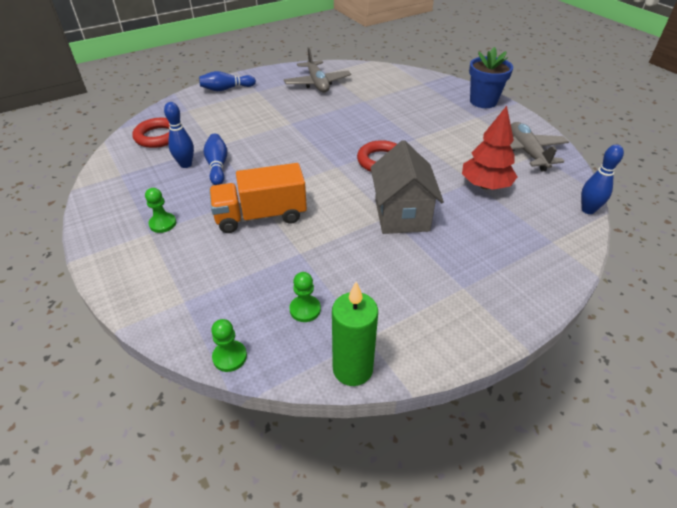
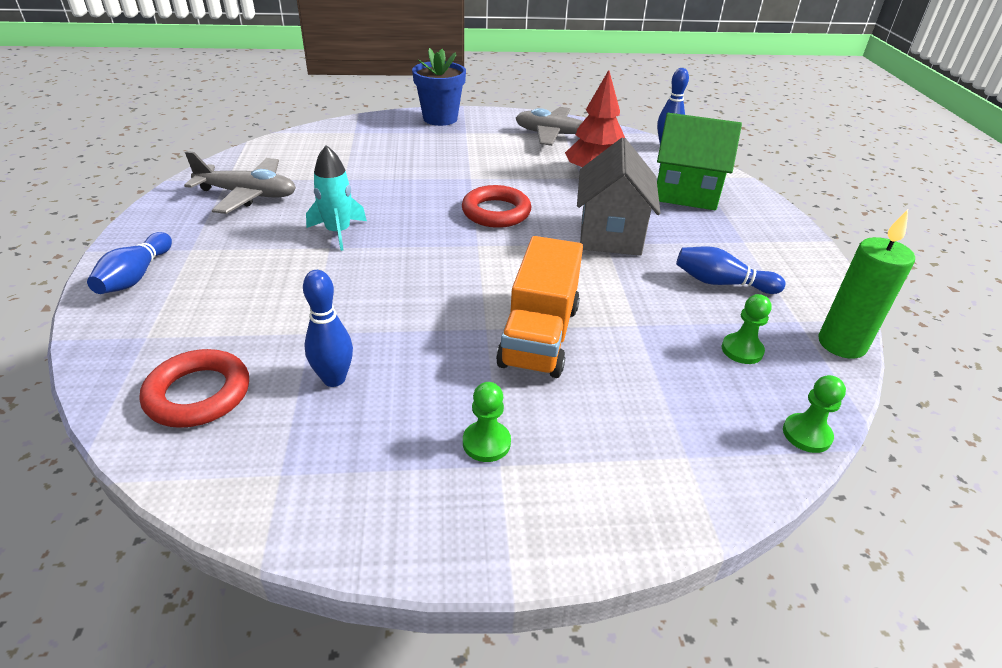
camera: 65 degrees left, 5 degrees down
blue bowling pin [204,133,228,185] -> blue bowling pin moved to [676,246,785,294]
grey house [370,140,444,234] -> grey house turned 75 degrees clockwise [577,138,660,256]
none -> turquoise rocket [306,145,367,251]
none -> green house [657,113,742,210]

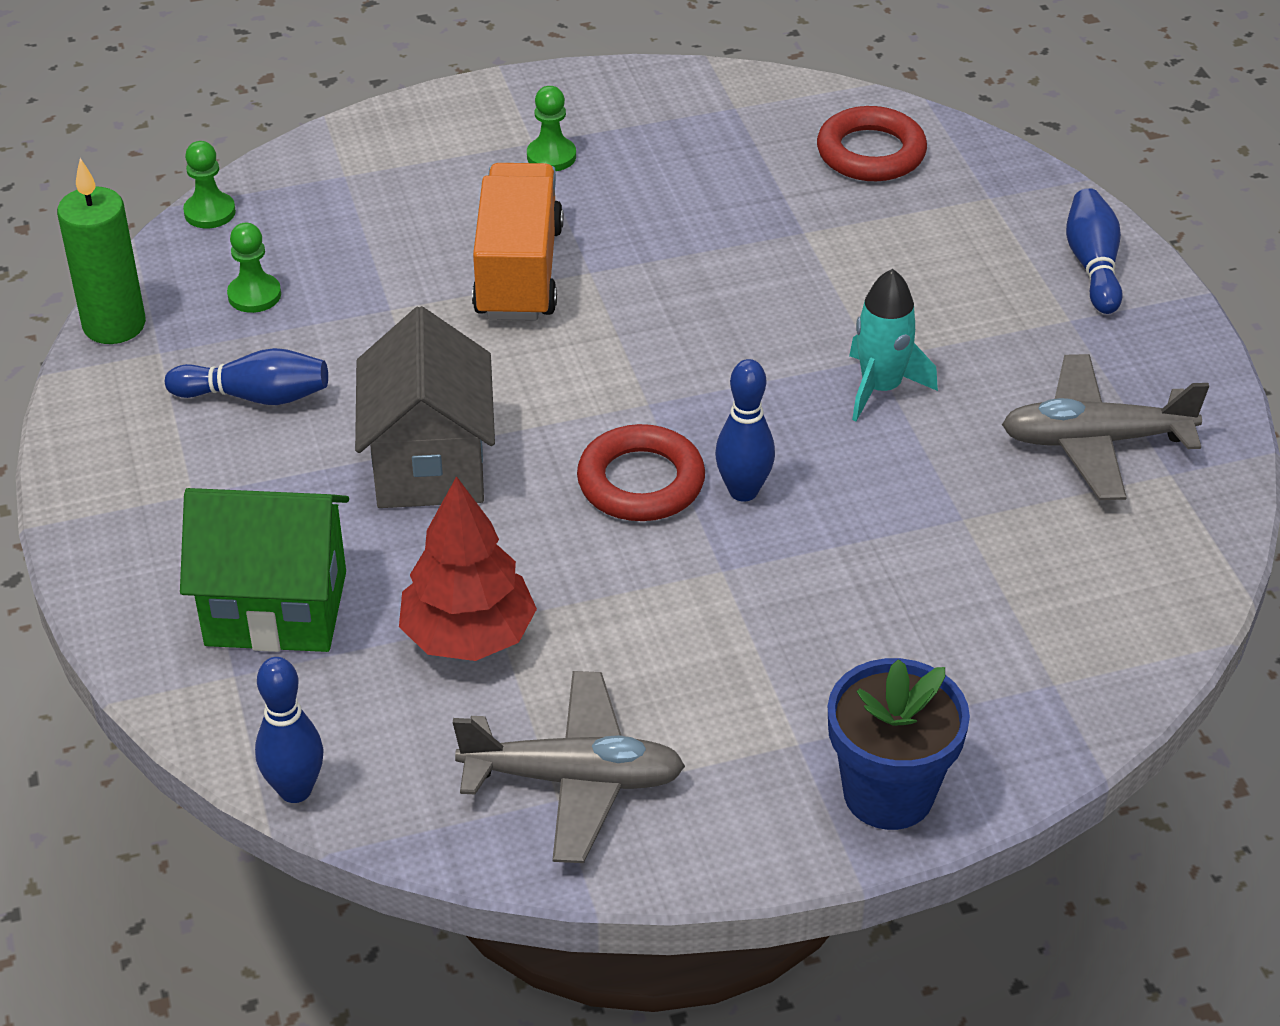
camera: 170 degrees right, 5 degrees up
blue bowling pin [303,270,353,387] -> blue bowling pin moved to [715,359,775,502]

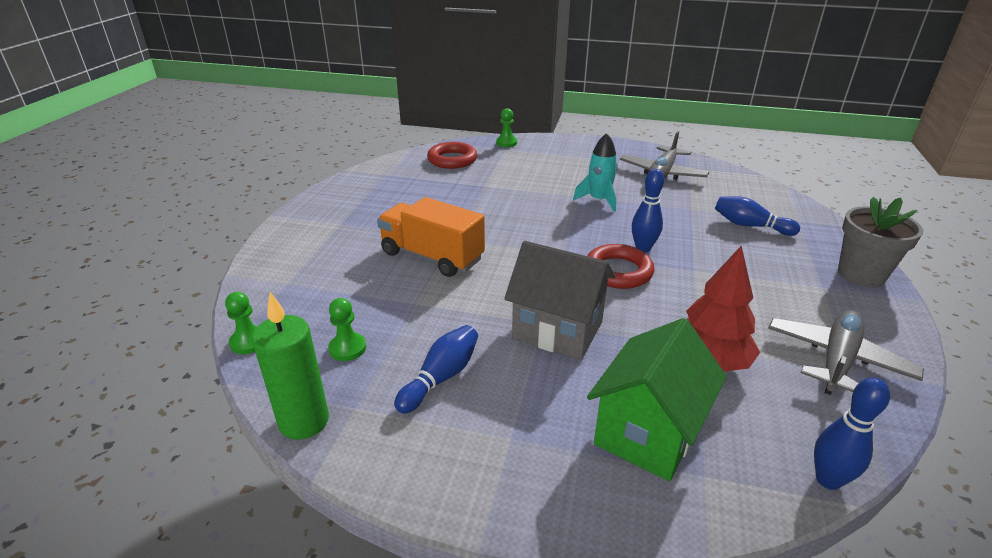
camera: 60 degrees left, 10 degrees down
green pawn [527,86,576,171] -> green pawn moved to [496,108,517,147]
blue flower pot [828,658,970,830] -> grey flower pot [838,197,923,288]
blue bowling pin [1066,188,1123,314] -> blue bowling pin moved to [715,196,800,236]

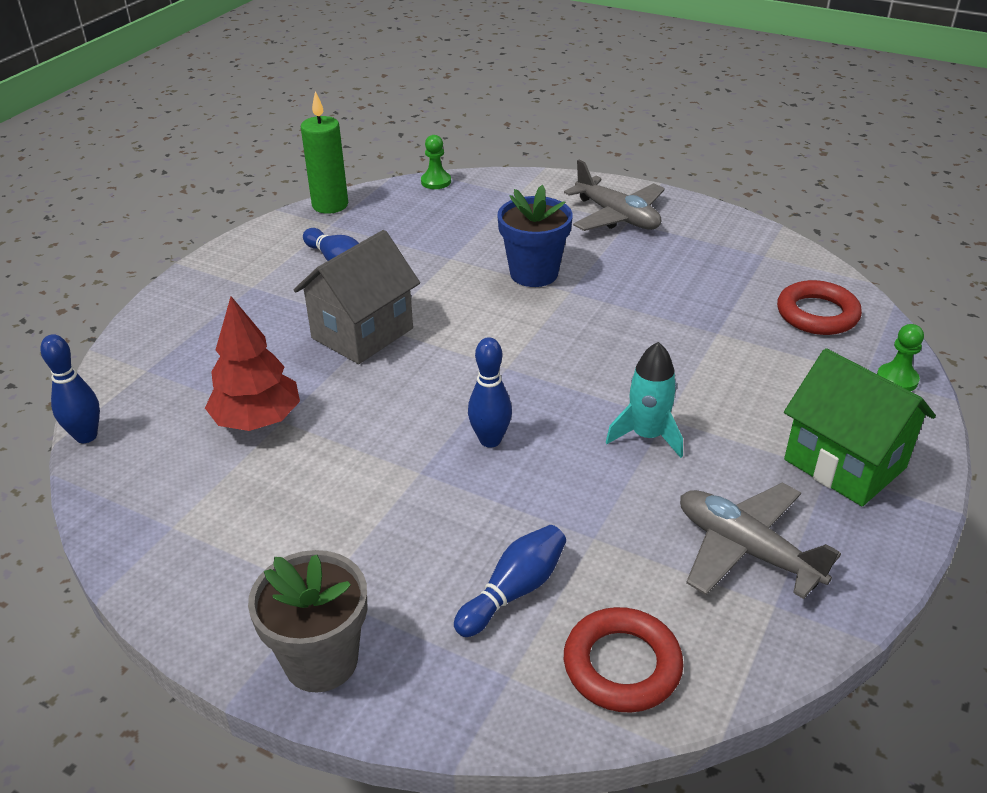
camera: 105 degrees right, 5 degrees up
green pawn [328,298,366,361] -> none
orange truck [377,197,485,277] -> blue flower pot [497,185,573,287]
red ring [587,244,654,289] -> red ring moved to [564,607,684,713]
green house [587,318,727,481] -> green house moved to [784,348,936,507]
grey plane [768,310,924,395] -> grey plane moved to [564,160,665,231]

